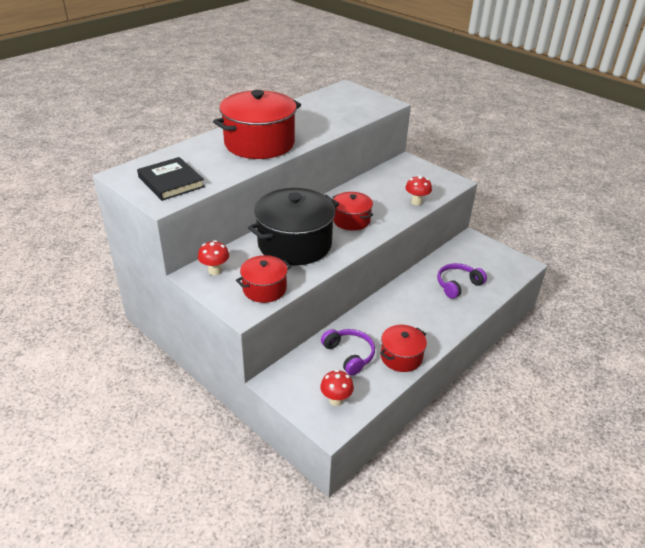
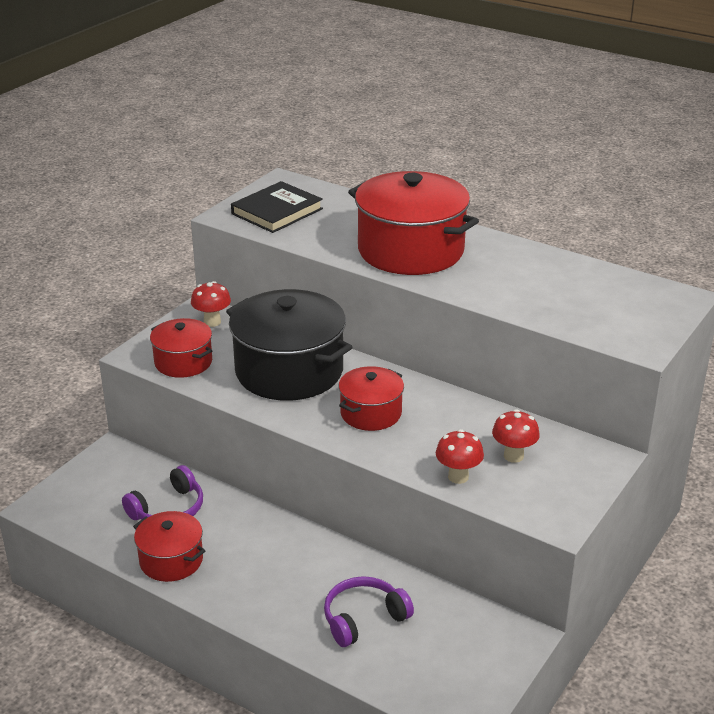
camera: 80 degrees right, 5 degrees down
red mushroom [320,370,354,406] -> red mushroom moved to [492,409,540,463]
purple headphones [437,263,487,299] -> purple headphones turned 75 degrees counterclockwise [324,576,414,647]

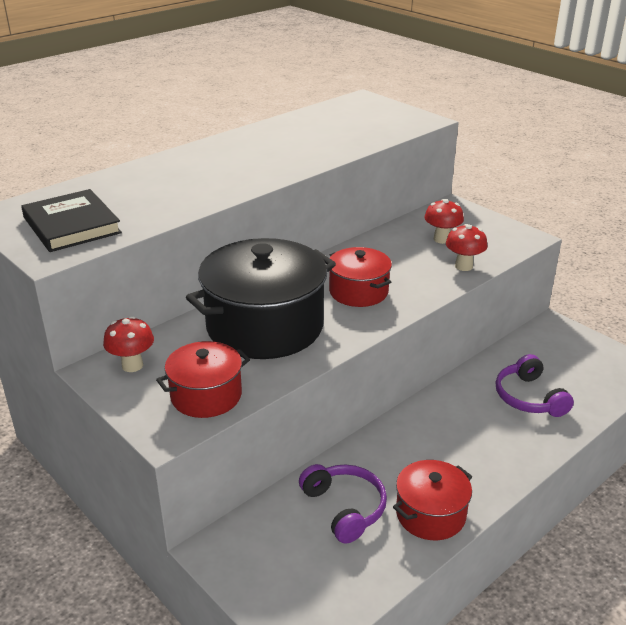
camera: 75 degrees left, 0 degrees up
red pot [348,171,479,275] -> none

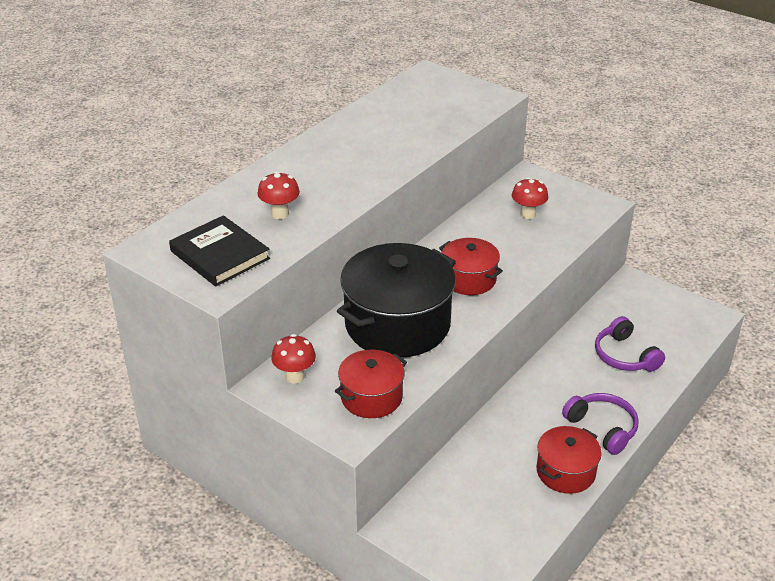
camera: 10 degrees left, 5 degrees up
purple headphones [299,464,387,544] -> purple headphones moved to [562,393,639,455]
red mushroom [446,224,488,271] -> red mushroom moved to [257,171,300,219]

